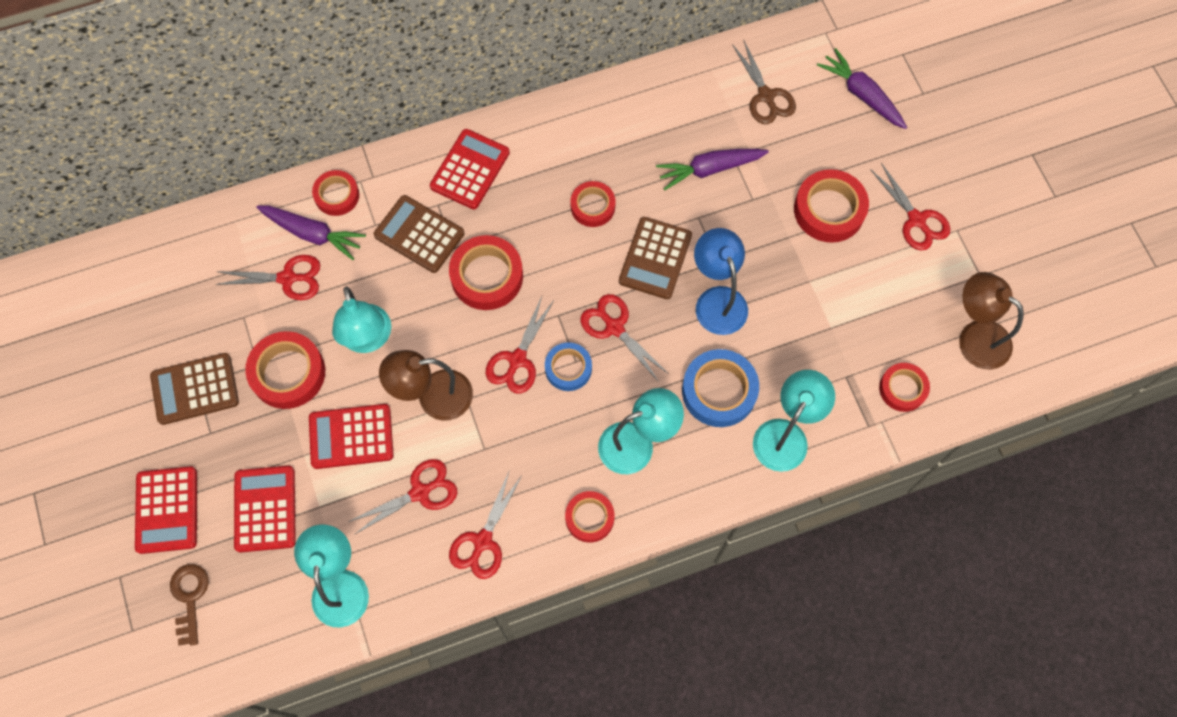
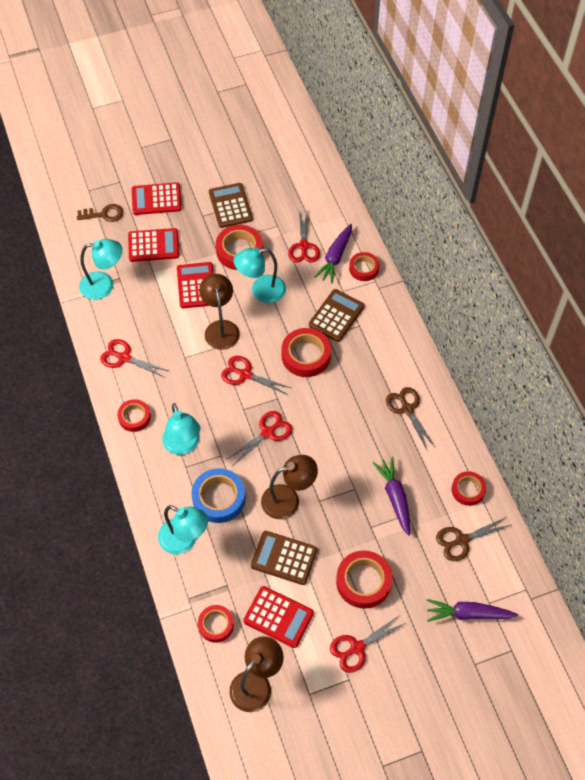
camera: 90 degrees right, 10 degrees down
red scissors [348,459,457,535] -> none
red calculator [430,129,510,209] -> red calculator moved to [244,586,314,648]
blue tape [545,342,592,391] -> none
red tape [570,181,616,227] -> red tape moved to [452,471,486,506]
brown calculator [619,217,692,299] -> brown calculator moved to [251,531,317,585]
blue lamp [694,228,748,335] -> brown lamp [261,455,318,519]
purple carrot [817,48,907,129] -> purple carrot turned 135 degrees counterclockwise [427,599,518,622]
none -> brown scissors [386,387,436,450]

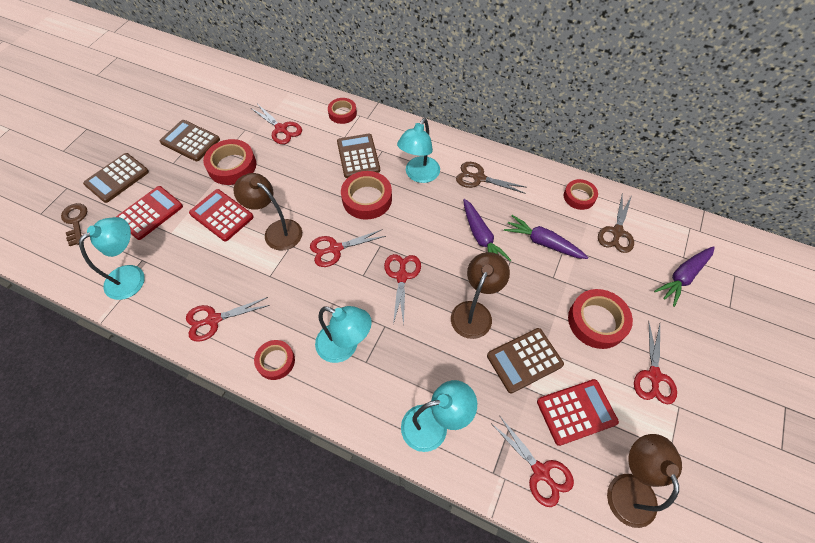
camera: 45 degrees left, 0 degrees up
brown key [77,204,123,222] -> brown key turned 60 degrees counterclockwise [61,203,87,246]
red calculator [132,182,182,215] -> brown calculator [83,153,149,203]
blue tape [191,468,245,523] -> none
red tape [198,605,234,643] -> red scissors [492,416,574,507]
turquoise lamp [234,248,286,303] -> turquoise lamp moved to [397,118,440,183]
purple carrot [314,224,352,284] -> purple carrot moved to [463,199,512,262]

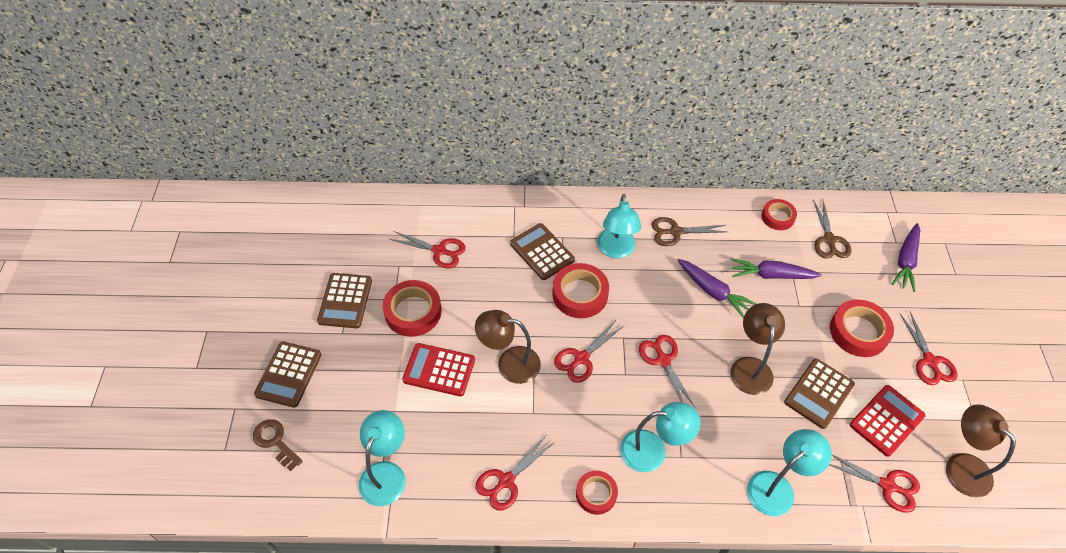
camera: 25 degrees left, 5 degrees down
red calculator [116,186,183,240] -> none
brown calculator [160,120,220,161] -> brown calculator turned 90 degrees counterclockwise [317,273,372,328]
red tape [328,98,357,124] -> none

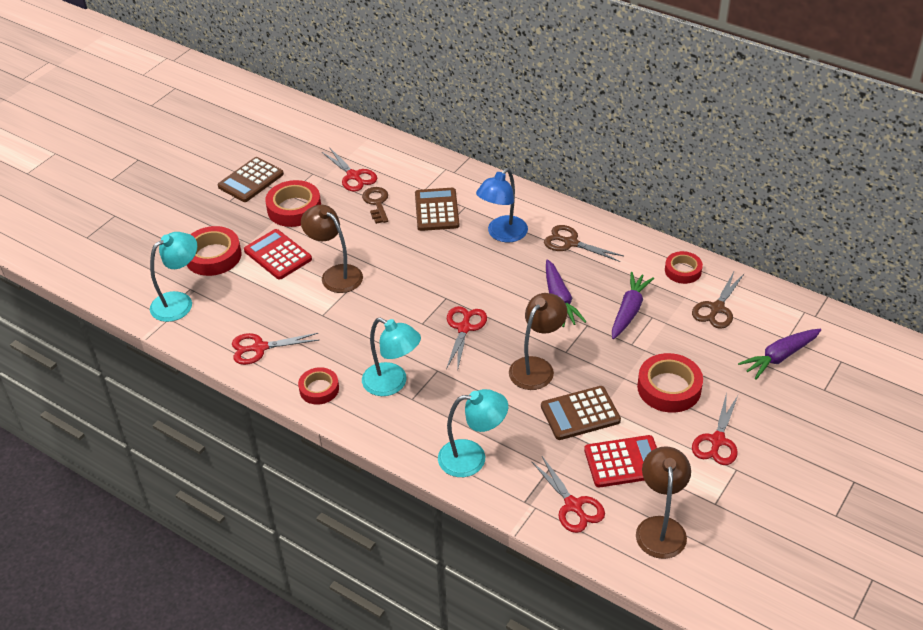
camera: 35 degrees right, 10 degrees down
brown key [253,419,303,471] -> brown key moved to [362,187,388,224]
brown calculator [254,341,321,408] -> none
red tape [552,263,609,318] -> red tape moved to [186,226,241,276]
red scissors [554,320,623,383] -> none
turquoise lamp [597,194,641,258] -> blue lamp [476,168,528,243]
purple carrot [731,258,822,279] -> purple carrot turned 75 degrees clockwise [612,272,654,339]

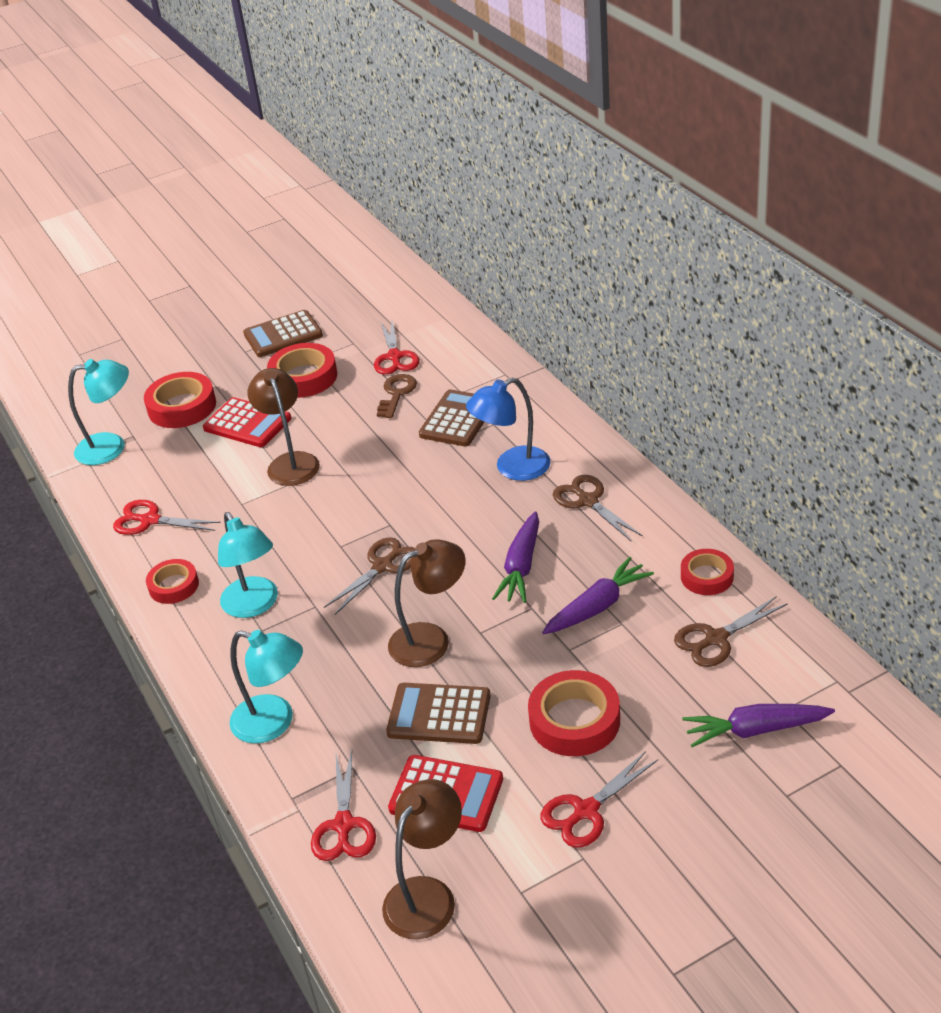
camera: 30 degrees right, 5 degrees down
red calculator [244,229,312,280] -> red calculator turned 135 degrees clockwise [203,397,291,447]
red scissors [446,306,487,372] -> brown scissors [324,537,415,615]

